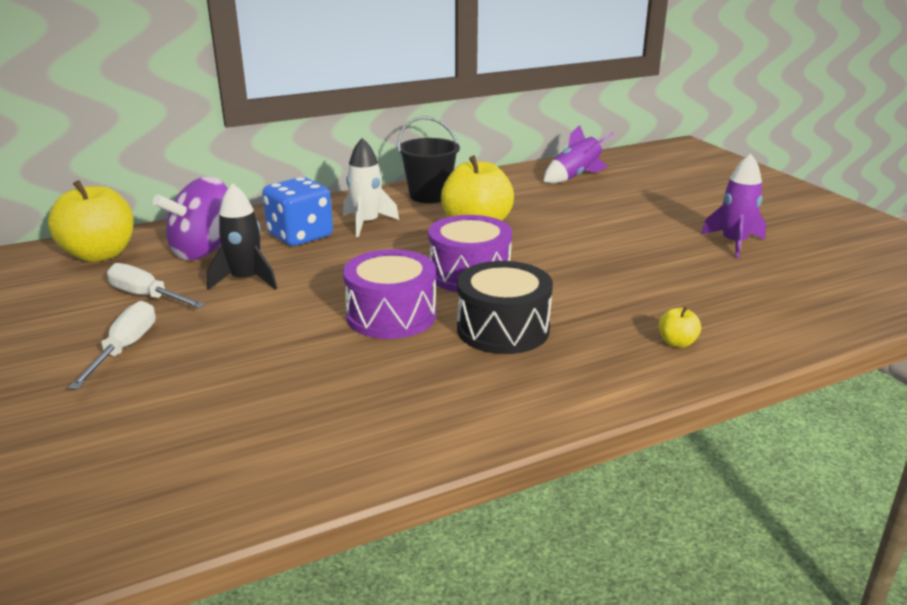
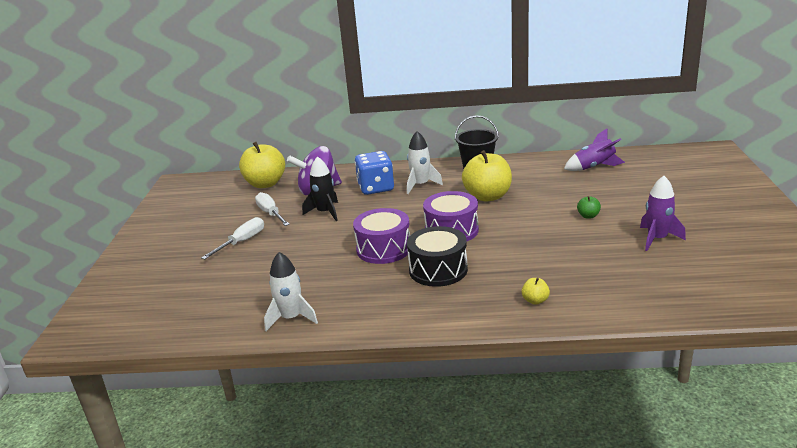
camera: 30 degrees right, 0 degrees up
none -> white rocket [264,252,318,331]
none -> green apple [577,196,601,219]

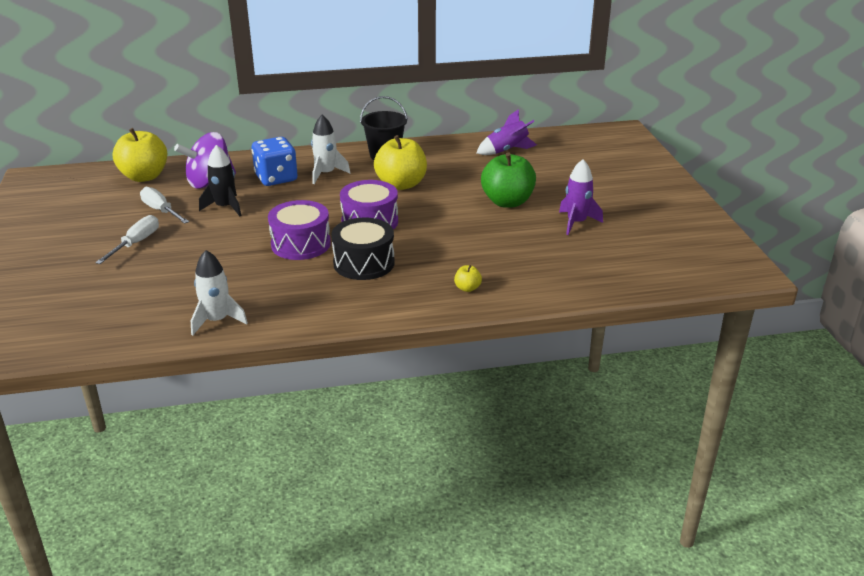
camera: 15 degrees left, 5 degrees up
green apple [577,196,601,219] -> green apple [481,153,536,208], size x2.33

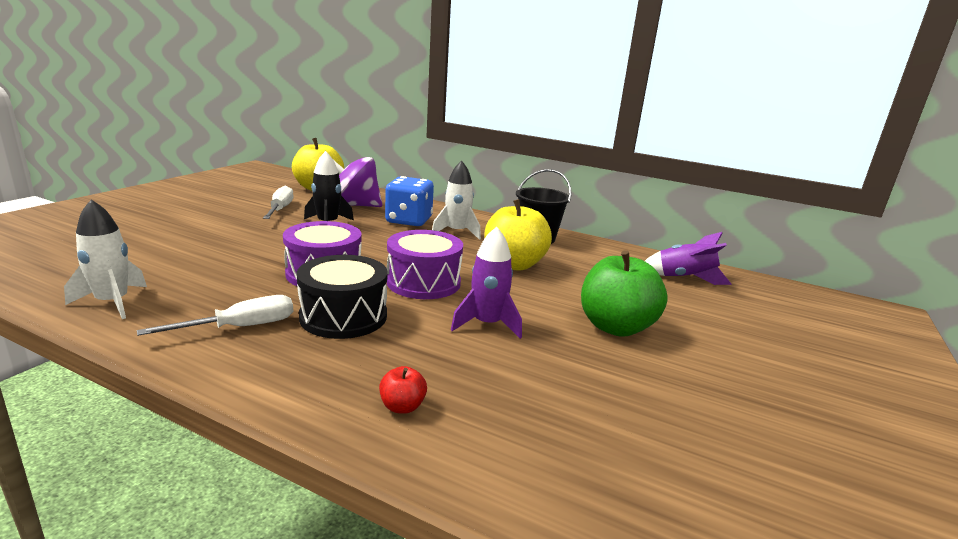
camera: 35 degrees right, 10 degrees down
white screwdriver [95,215,159,264] -> white screwdriver moved to [137,295,293,336]
yellow apple [454,265,482,292] -> red apple [379,366,427,414]
purple rocket [559,159,603,235] -> purple rocket moved to [451,227,522,339]

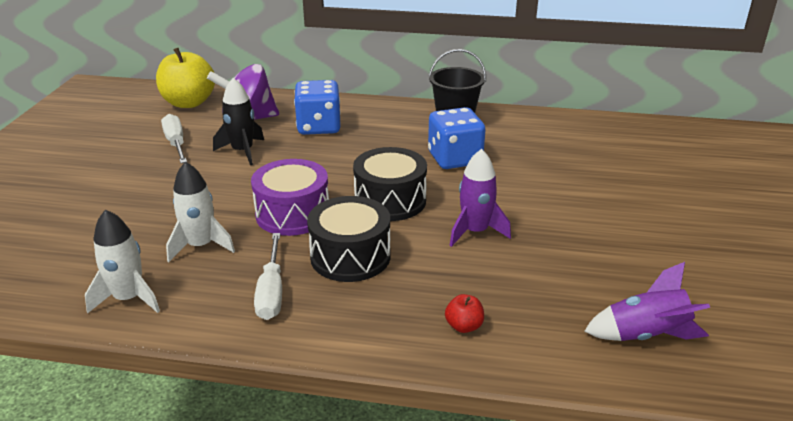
camera: 15 degrees left, 10 degrees up
white screwdriver [137,295,293,336] -> white screwdriver turned 135 degrees clockwise [254,233,282,320]
purple drum [387,230,463,299] -> black drum [353,147,427,221]
white rocket [432,161,481,240] -> white rocket moved to [166,162,235,262]
yellow apple [484,199,552,271] -> blue dice [428,107,486,169]
green apple [581,250,668,337] -> none
purple rocket [645,232,732,285] -> purple rocket moved to [584,262,710,341]

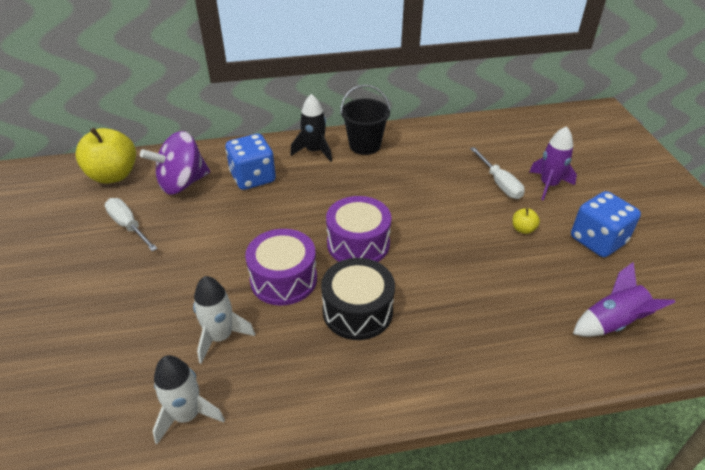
camera: 20 degrees left, 10 degrees up
black rocket [213,78,264,165] -> black rocket moved to [290,94,332,162]
white screwdriver [254,233,282,320] -> white screwdriver moved to [470,147,525,199]
black drum [353,147,427,221] -> purple drum [326,196,391,262]
blue dice [428,107,486,169] -> blue dice moved to [571,191,641,257]
red apple [445,294,484,333] -> none
purple rocket [449,149,511,247] -> purple rocket moved to [529,126,577,201]
none -> yellow apple [513,208,540,234]

